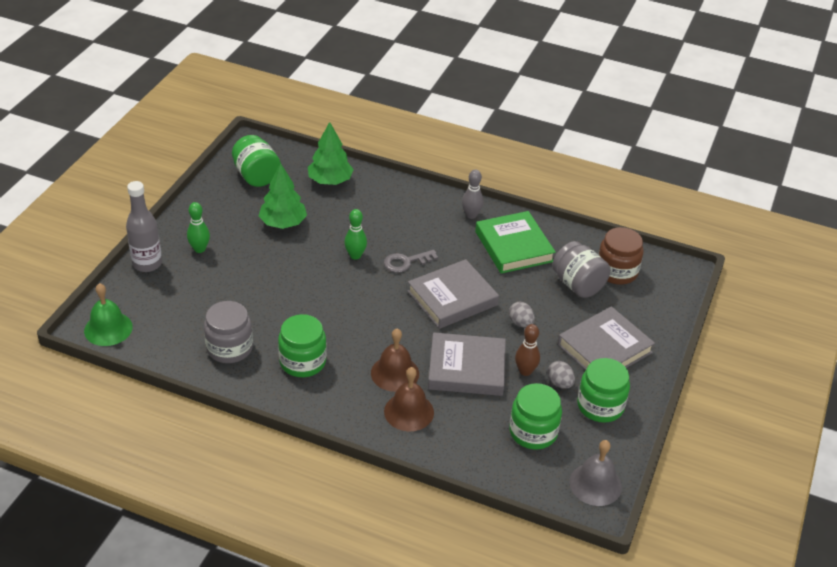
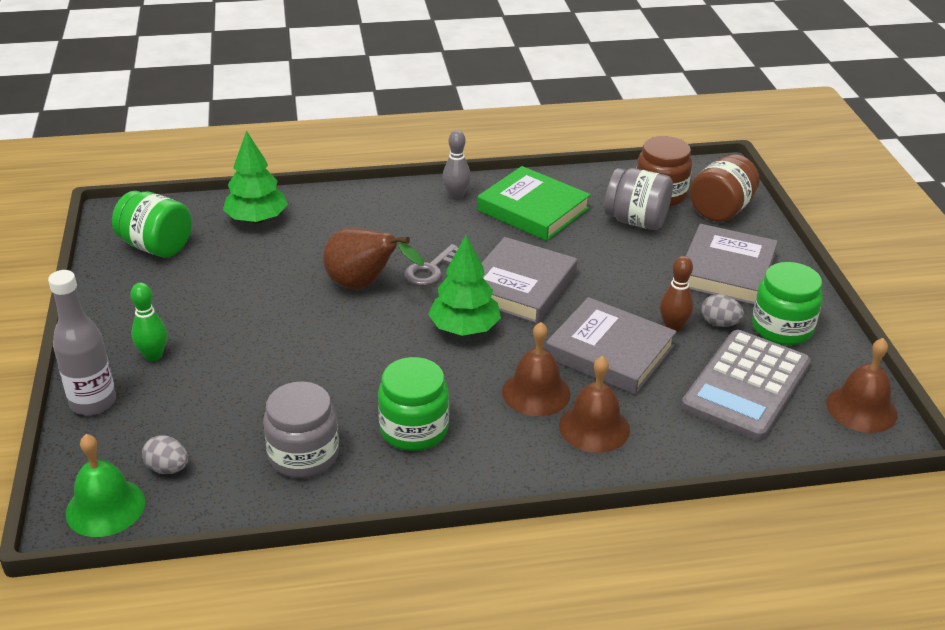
camera: 30 degrees left, 5 degrees down
green tree [259,163,307,229] -> green tree moved to [428,235,501,336]
green bowling pin [344,209,367,260] -> brown pear [323,227,424,290]
grey book [428,332,506,396] -> grey book turned 60 degrees clockwise [546,297,677,395]
grey egg [509,302,535,328] -> grey egg moved to [142,435,188,474]
green jar [509,383,562,450] -> grey calculator [681,330,811,441]
grey bell [569,440,622,506] -> brown bell [826,338,897,433]
none -> brown jar [690,154,760,222]

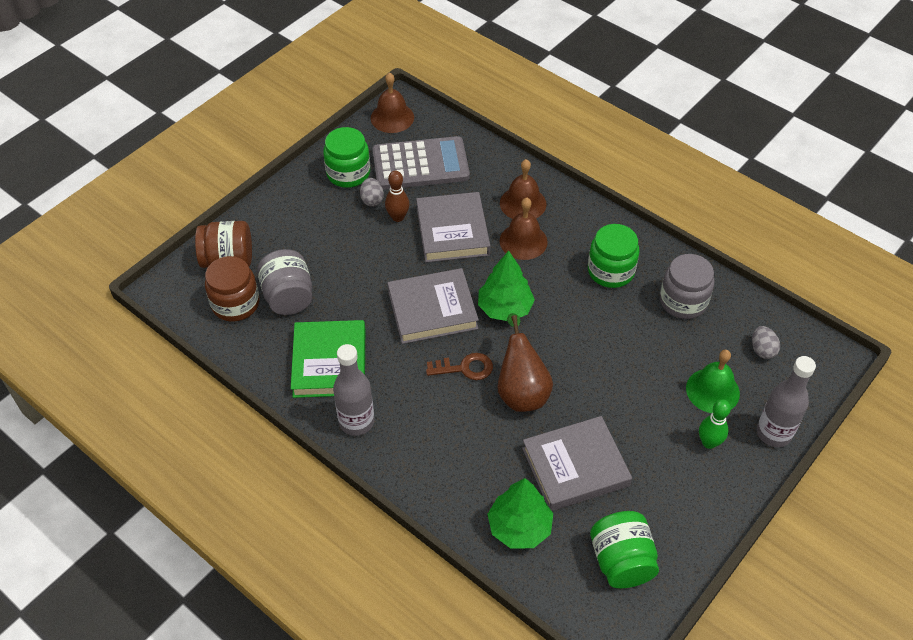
camera: 130 degrees left, 15 degrees up
green bell [66,434,145,537] -> green bell moved to [686,350,740,413]
grey key [404,244,458,286] -> brown key [426,353,493,380]
grey bowling pin [443,130,471,200] -> grey bottle [333,344,374,436]
grey book [686,224,778,305] -> grey book moved to [522,416,632,511]

